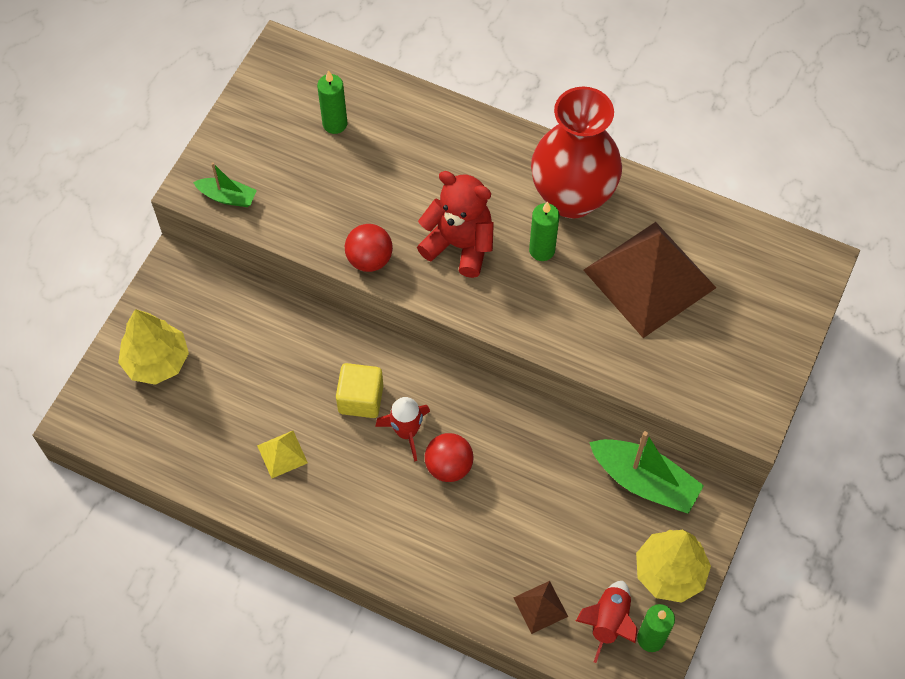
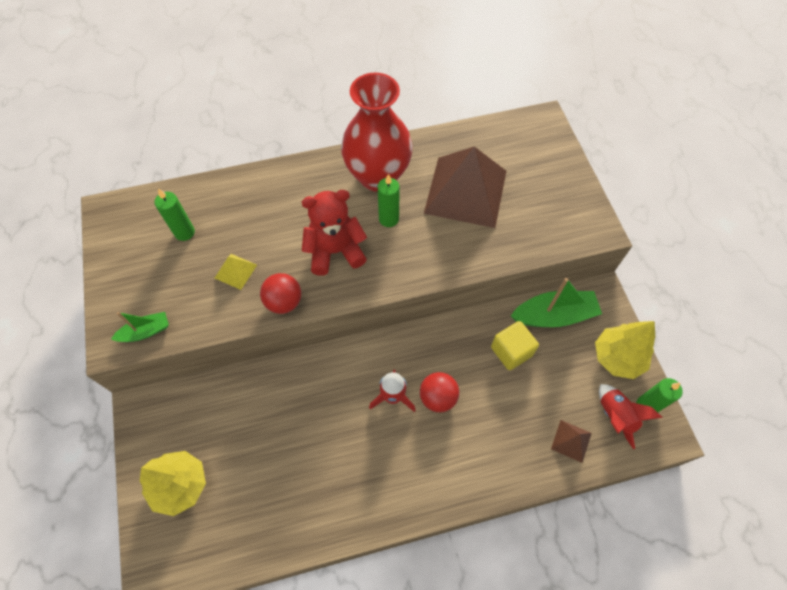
camera: 40 degrees left, 0 degrees up
yellow pyramid [257,431,308,478] -> yellow pyramid moved to [215,254,257,290]
yellow cube [336,363,383,418] -> yellow cube moved to [491,321,539,370]

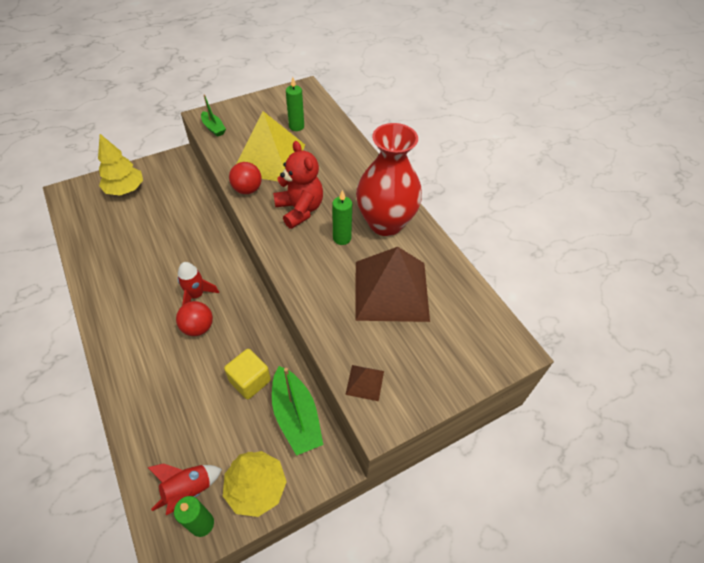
camera: 75 degrees right, 10 degrees down
yellow pyramid [215,254,257,290] -> yellow pyramid [237,111,305,181], size x2.44
brown pyramid [551,420,592,463] -> brown pyramid moved to [345,365,384,401]

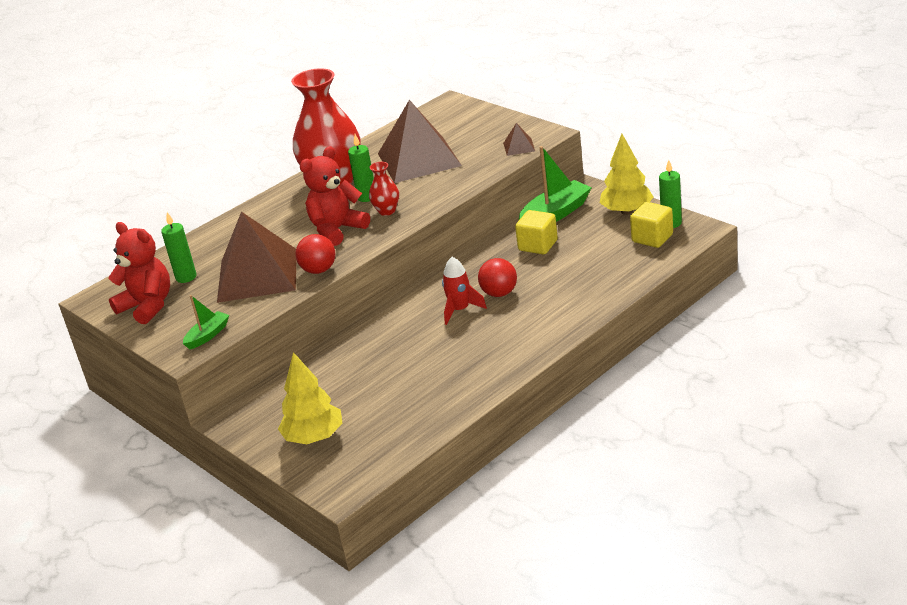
camera: 100 degrees left, 20 degrees down
red rocket [147,463,222,515] -> yellow cube [630,202,673,248]
yellow pyramid [237,111,305,181] -> brown pyramid [217,211,296,303]
none -> red teddy bear [108,222,170,324]
none -> red vase [369,162,399,216]

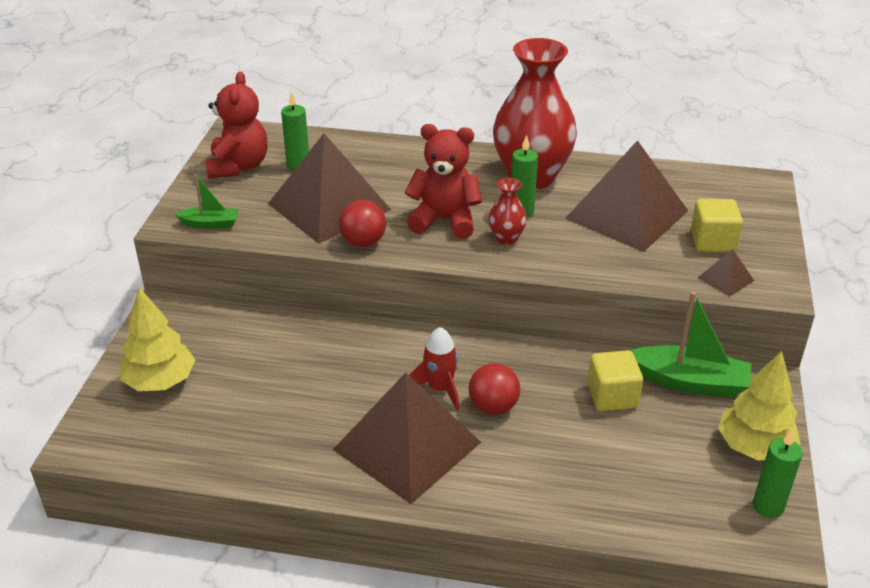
camera: 50 degrees right, 5 degrees up
yellow cube [630,202,673,248] -> yellow cube moved to [691,199,743,252]
none -> brown pyramid [333,372,481,504]

